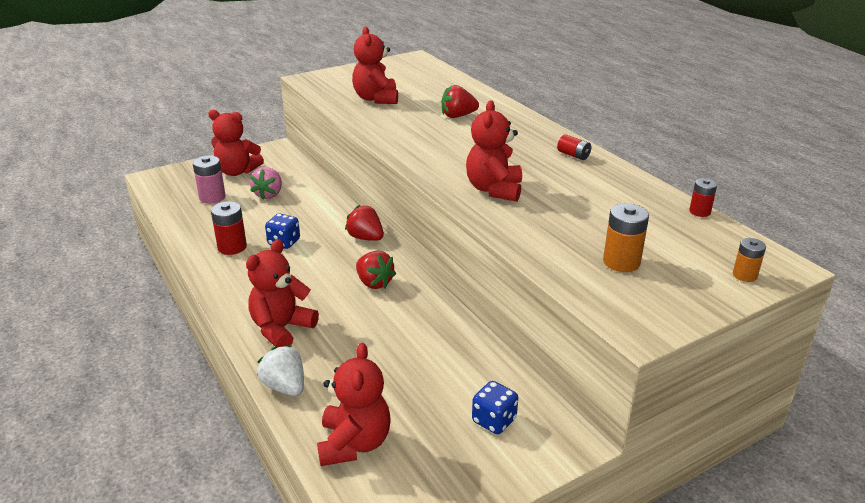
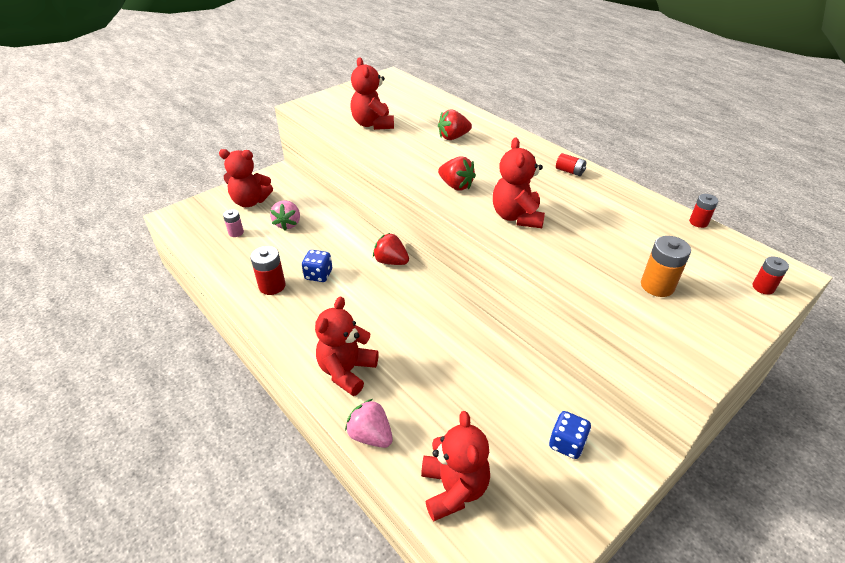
camera: 10 degrees left, 10 degrees up
pink battery [193,156,226,204] -> pink battery [223,209,244,237], size x0.63
white strawberry [257,345,304,396] -> pink strawberry [345,399,393,448]
red strawberry [356,251,396,289] -> red strawberry moved to [438,156,476,191]
orange battery [733,238,766,282] -> red battery [752,256,789,295]

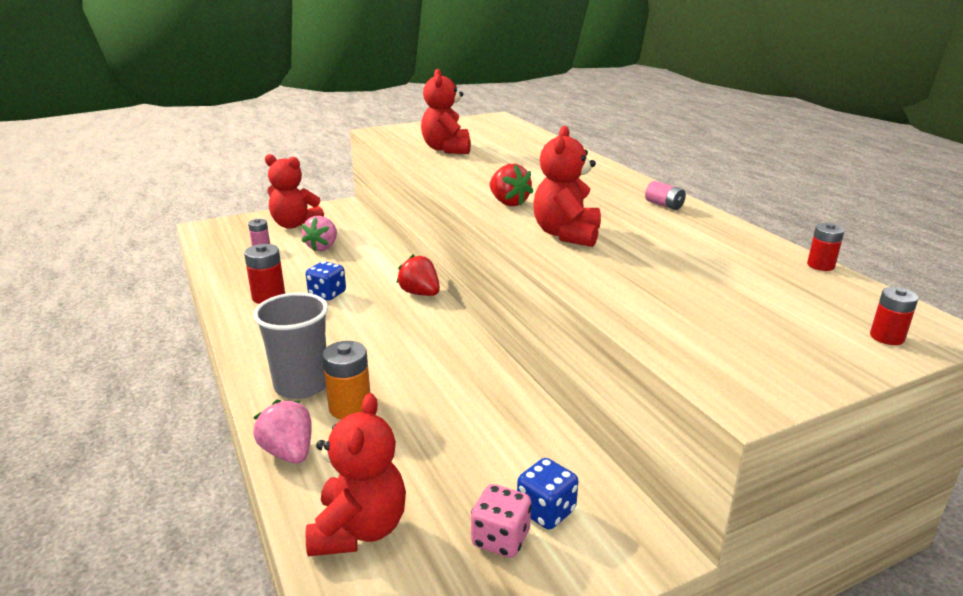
camera: 15 degrees right, 15 degrees down
red teddy bear [315,296,378,396] -> grey cup [253,292,328,399]
red strawberry [438,109,472,140] -> none
red battery [556,153,586,176] -> pink battery [645,181,686,210]
orange battery [641,236,691,297] -> orange battery moved to [322,341,370,420]
none -> pink dice [471,484,532,558]

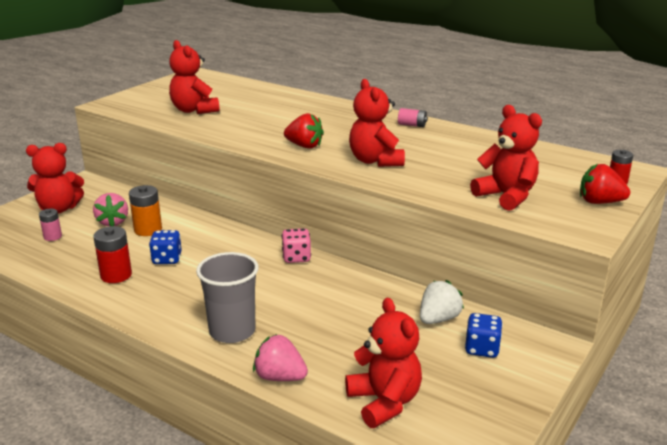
camera: 30 degrees left, 0 degrees up
orange battery [322,341,370,420] -> orange battery moved to [129,185,162,236]
red strawberry [396,254,440,296] -> red strawberry moved to [580,164,630,204]
pink dice [471,484,532,558] -> pink dice moved to [282,228,311,263]
red battery [807,223,844,271] -> none
none -> white strawberry [420,280,464,324]
none -> red teddy bear [470,105,542,211]

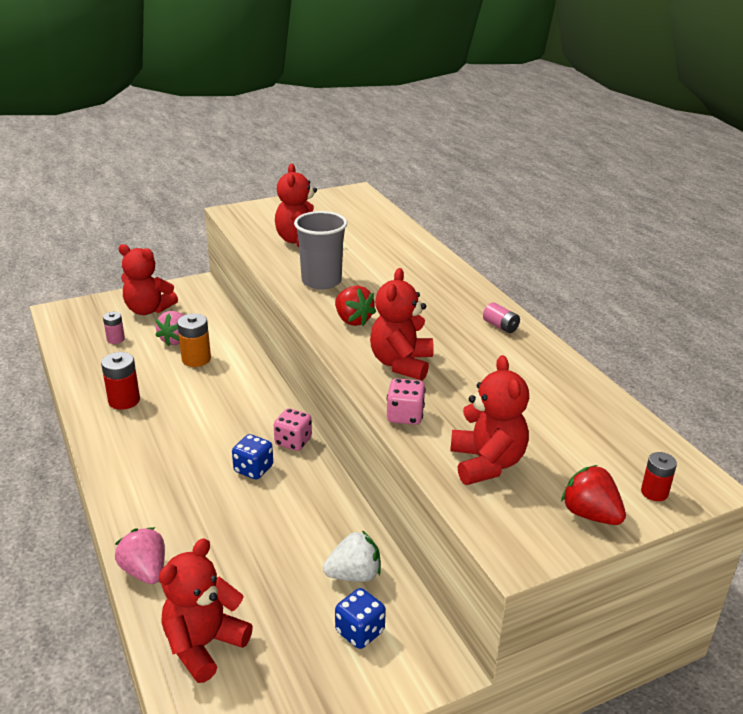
camera: 30 degrees right, 5 degrees up
blue dice [149,230,182,264] -> blue dice moved to [232,434,273,479]
grey cup [196,252,259,343] -> grey cup moved to [294,211,347,290]
red teddy bear [345,297,422,428] -> red teddy bear turned 150 degrees counterclockwise [159,538,253,683]
none -> pink dice [387,378,426,425]

